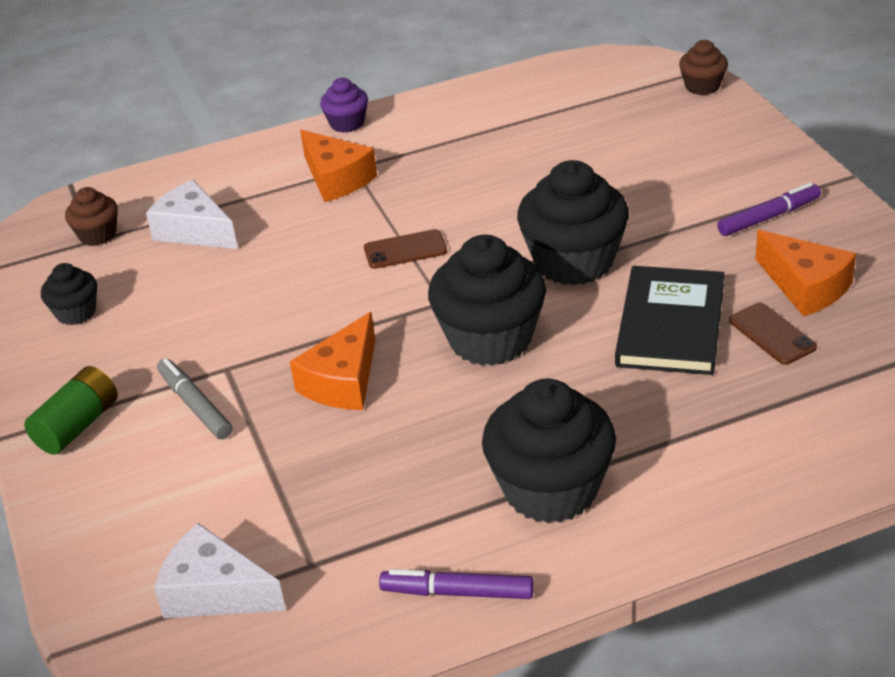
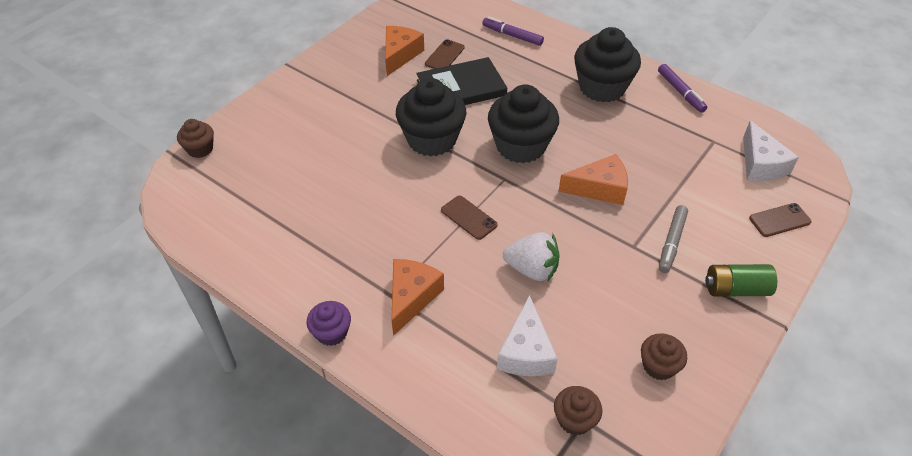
camera: 125 degrees left, 10 degrees up
black cupcake [41,263,97,325] -> brown cupcake [641,333,687,380]
purple marker [717,182,821,236] -> purple marker moved to [482,17,544,46]
none -> white strawberry [503,232,559,281]
none -> brown phone [749,203,812,237]

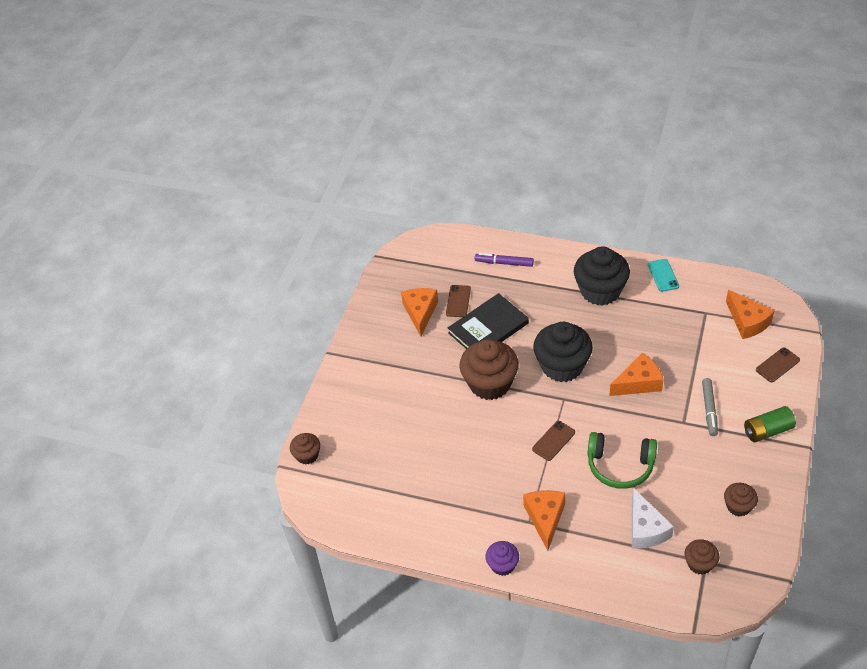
camera: 15 degrees left, 0 degrees up
black cupcake [396,78,466,157] -> brown cupcake [459,339,519,400]
brown phone [441,195,498,240] -> brown phone turned 75 degrees counterclockwise [532,421,575,461]
white strawberry [503,232,559,281] -> green headphones [588,432,657,489]
purple marker [658,64,707,113] -> turquoise phone [648,259,679,292]
white cheese [743,120,799,181] -> orange cheese [726,290,774,339]

